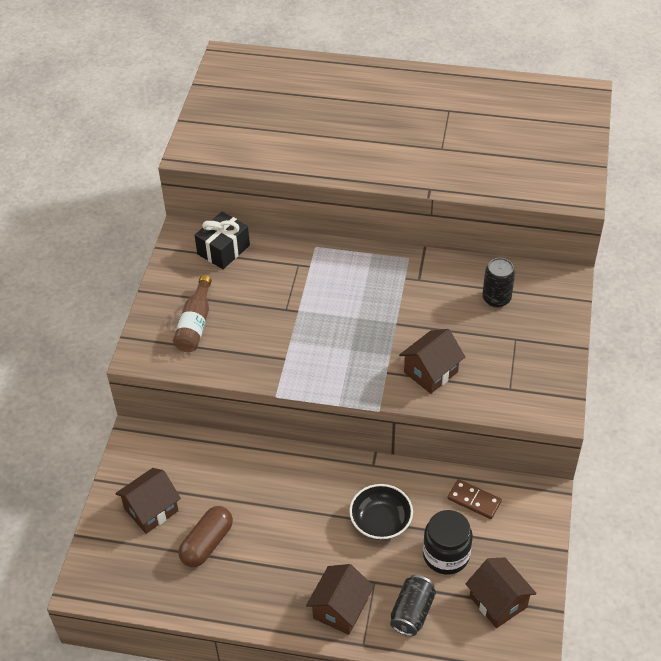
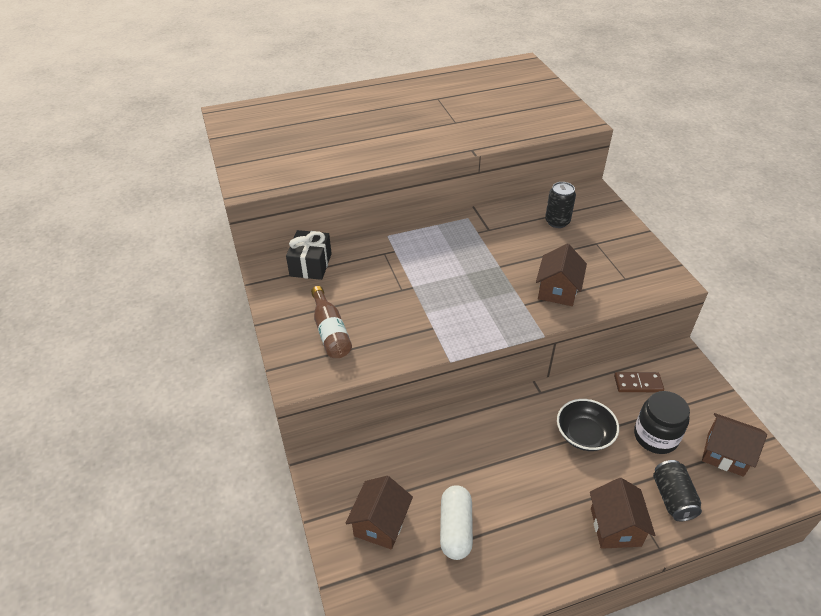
camera: 30 degrees left, 5 degrees down
brown capsule [178,506,233,567] -> white capsule [440,485,473,560]

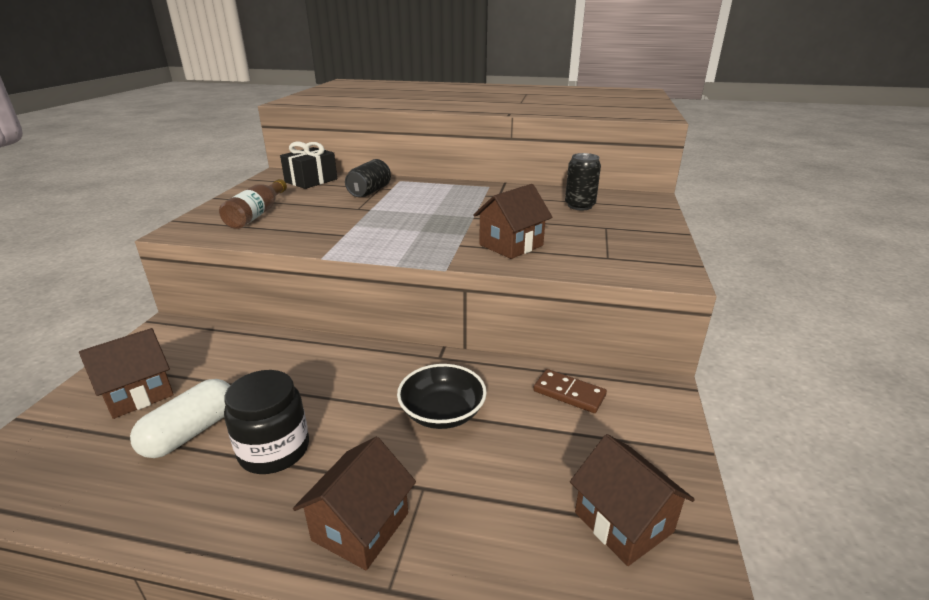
camera: 30 degrees right, 15 degrees down
black jar [634,391,690,454] -> black jar moved to [224,370,309,474]
black can [653,460,702,521] -> black can moved to [345,159,391,197]

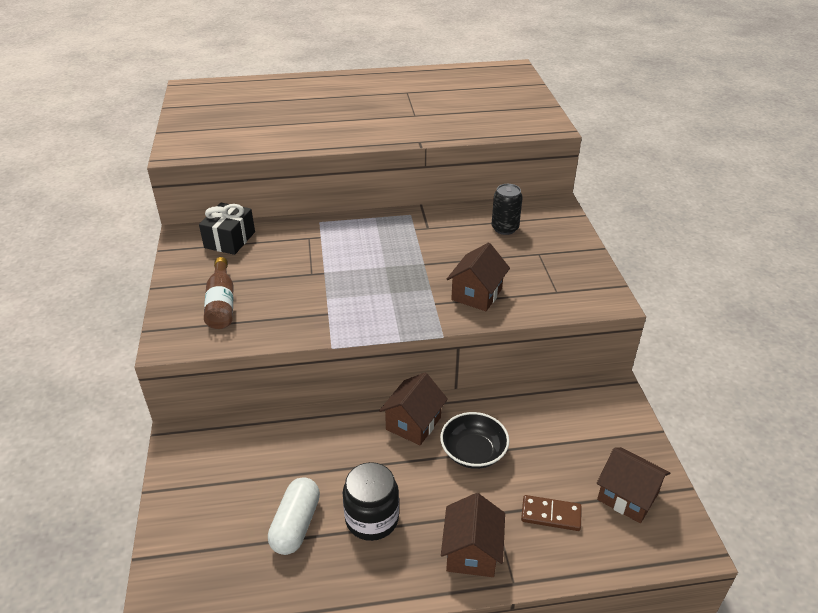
camera: 20 degrees left, 10 degrees up
brown house [79,328,174,419] -> brown house moved to [379,373,448,445]
black can [345,159,391,197] -> none
brown domino [533,369,607,413] -> brown domino moved to [521,495,582,531]

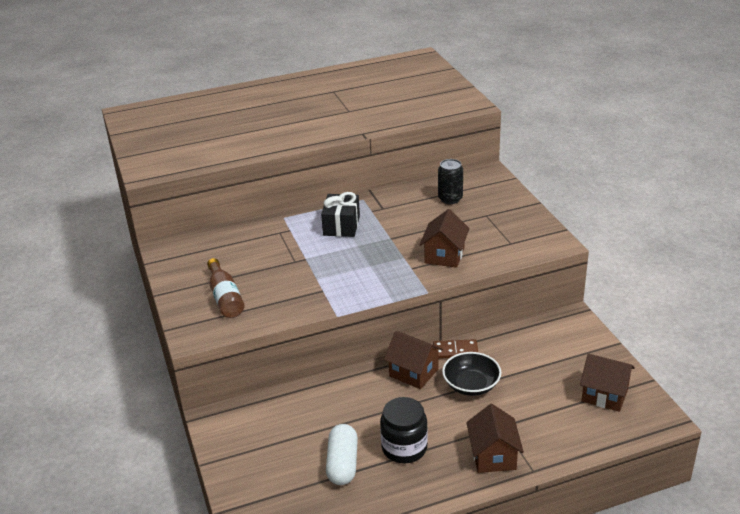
camera: 10 degrees left, 5 degrees down
black gift [199,203,255,255] -> black gift moved to [321,192,360,237]
brown house [379,373,448,445] -> brown house turned 75 degrees counterclockwise [384,331,443,389]
brown domino [521,495,582,531] -> brown domino moved to [433,339,479,359]

